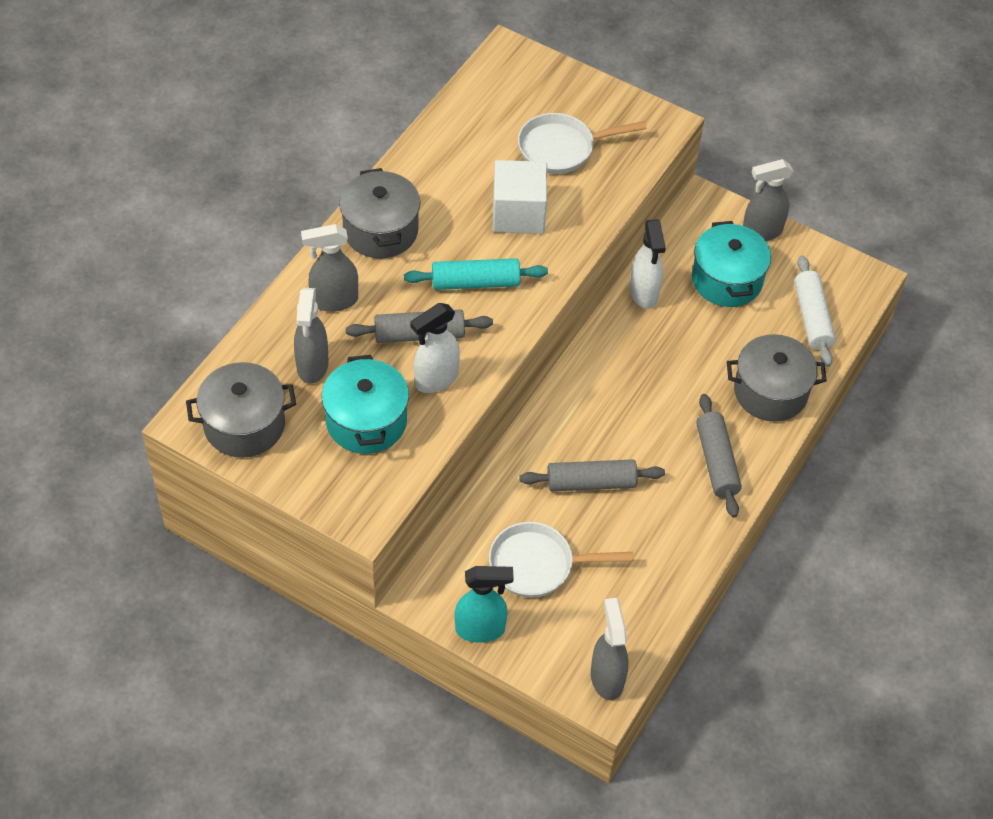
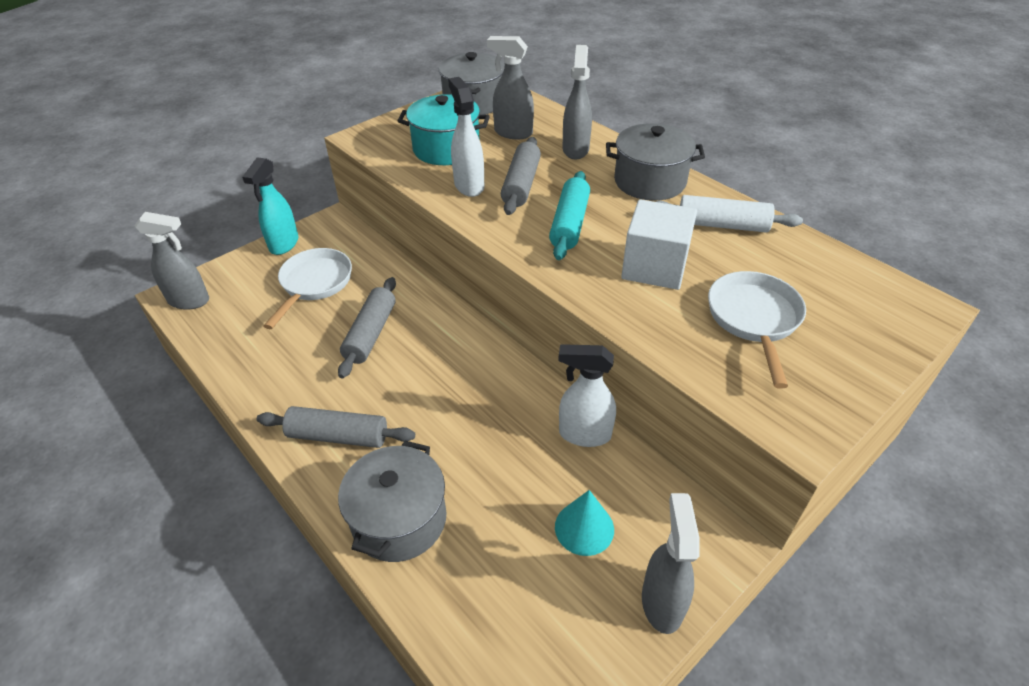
camera: 110 degrees right, 10 degrees down
turquoise pot [692,221,771,307] -> turquoise cone [555,490,614,556]
white rolling pin [794,255,836,367] -> white rolling pin moved to [656,195,803,232]

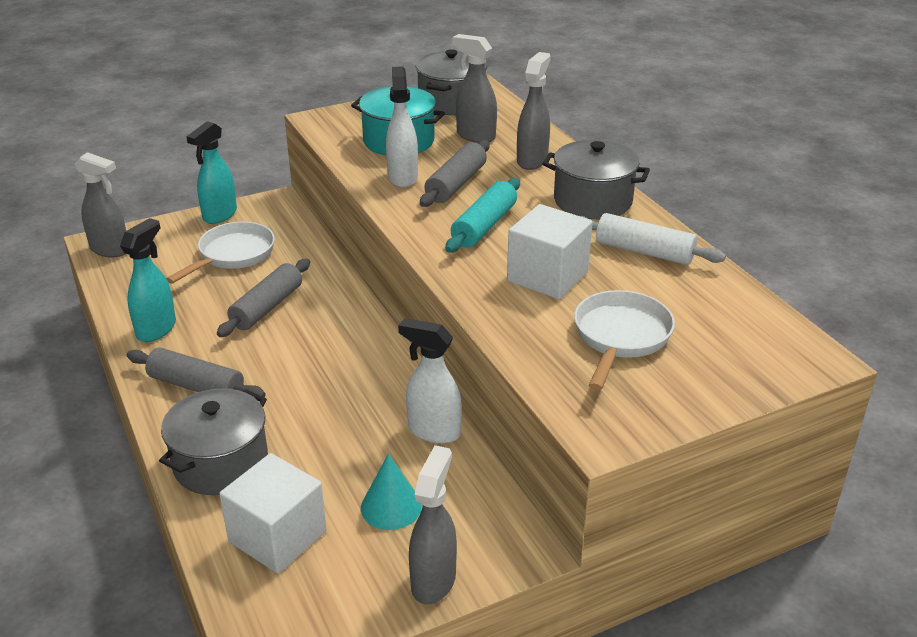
camera: 15 degrees right, 10 degrees down
none -> turquoise spray bottle [120,218,176,342]
none -> white cube [219,453,327,574]

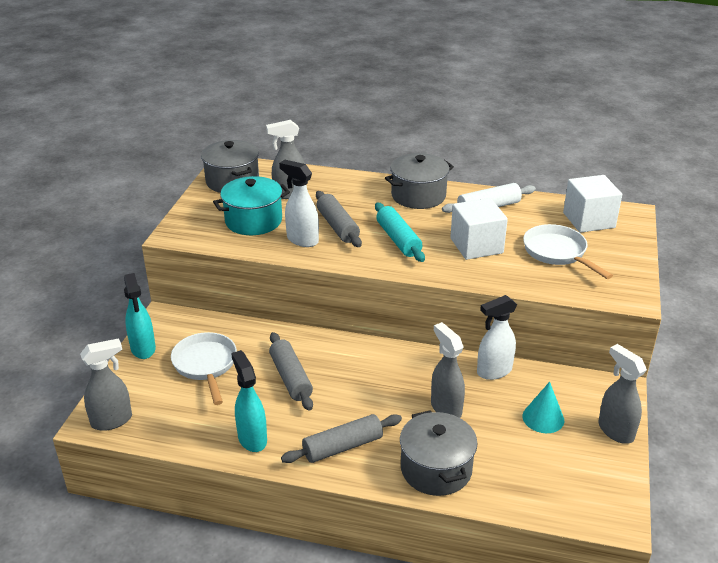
camera: 50 degrees left, 0 degrees up
white cube [219,453,327,574] -> white cube moved to [563,175,622,233]
grey spray bottle [517,52,551,170] -> grey spray bottle moved to [431,322,465,418]

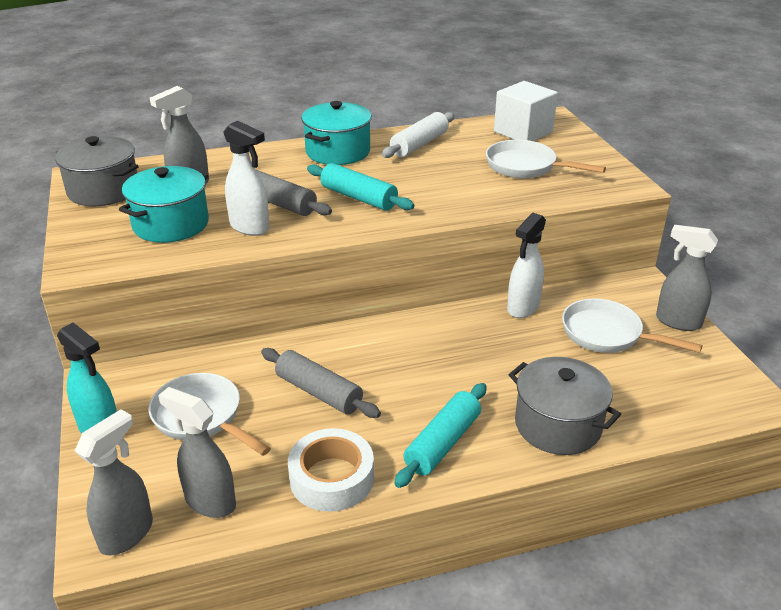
camera: 30 degrees left, 0 degrees up
turquoise spray bottle [231,350,267,452] -> white tape [288,428,374,512]
white spray bottle [279,160,319,247] -> white spray bottle turned 150 degrees counterclockwise [223,121,270,236]
grey rolling pin [281,414,402,463] -> turquoise rolling pin [394,383,487,488]
grey pot [385,153,454,209] -> turquoise pot [302,101,372,165]
grey spray bottle [431,322,465,418] -> grey spray bottle moved to [158,387,236,518]
white cube [450,198,508,260] -> none
turquoise cone [522,382,564,433] -> white pan [562,298,703,353]

